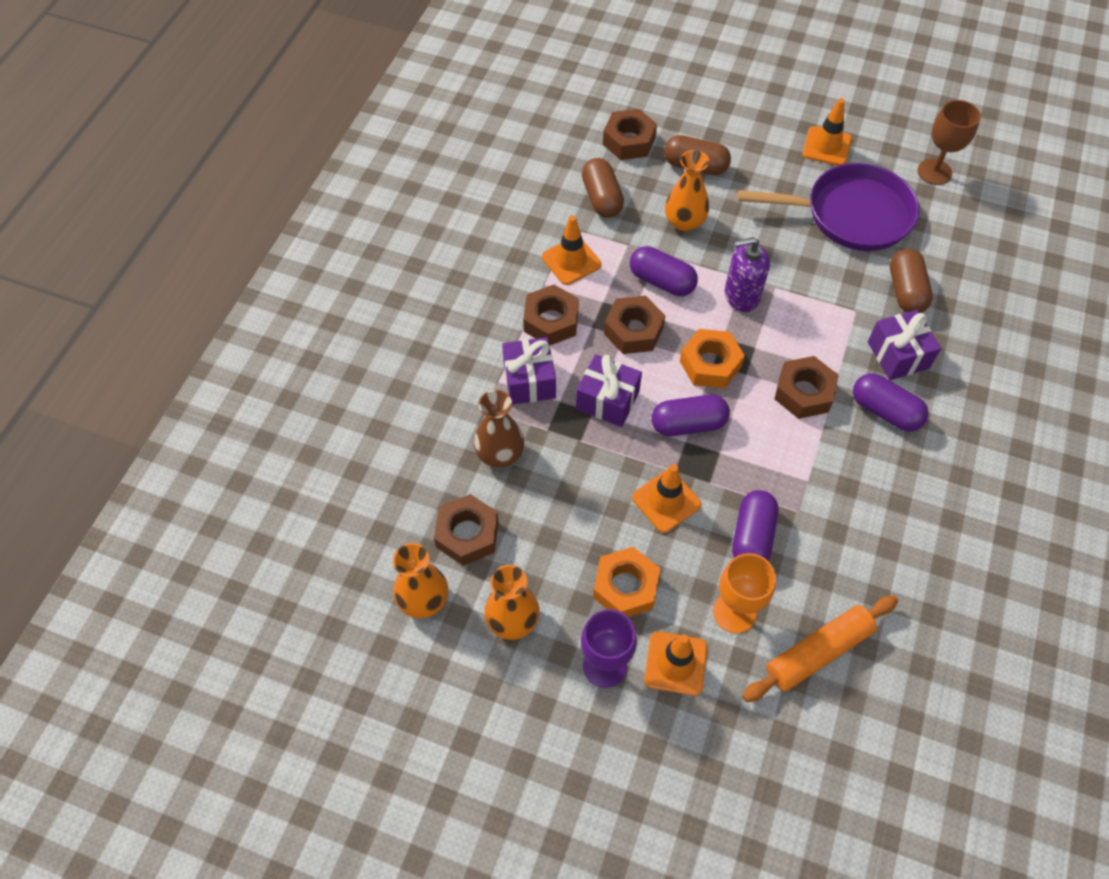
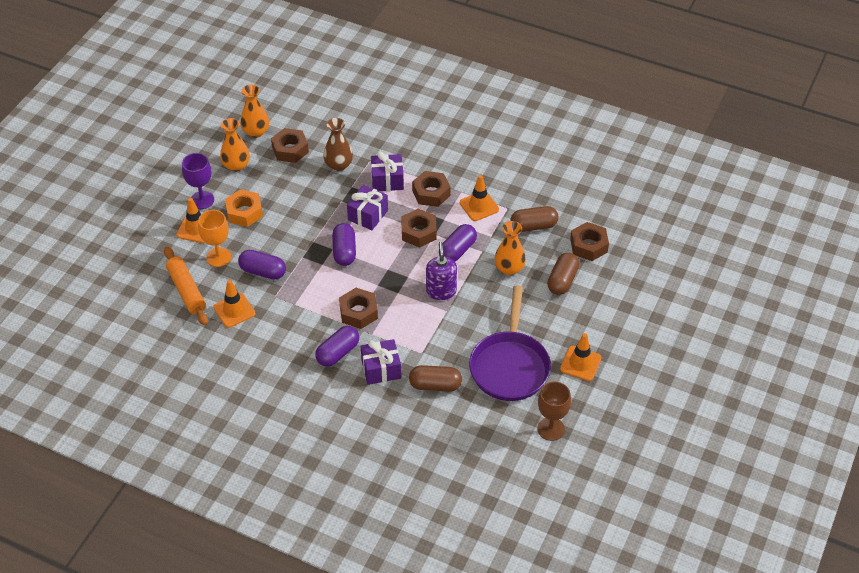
camera: 95 degrees right, 10 degrees down
orange traffic cone [632,464,702,533] -> orange traffic cone moved to [213,280,256,328]
orange nut [680,329,745,389] -> none

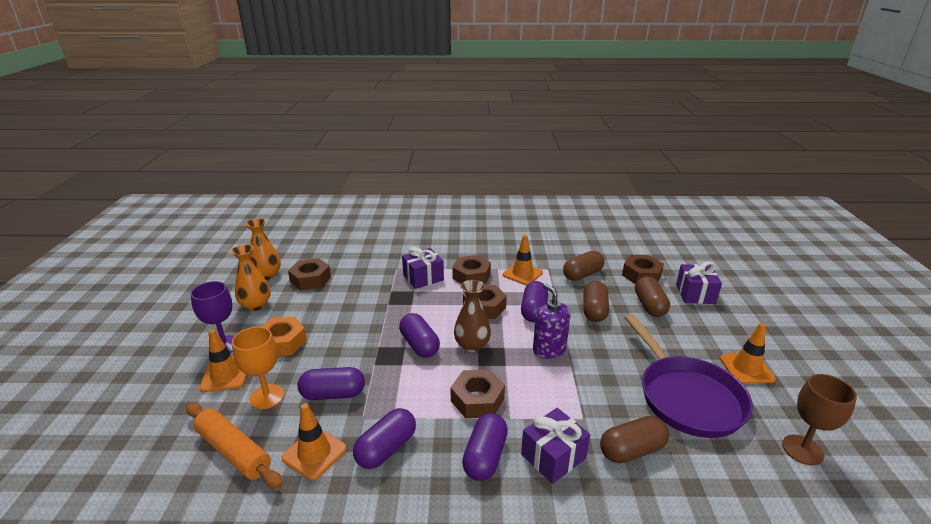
camera: 25 degrees left, 20 degrees down
brown vase [323,118,353,171] -> brown vase moved to [454,280,491,352]
purple gift [347,185,388,230] -> purple gift moved to [676,262,722,304]
orange vase [494,221,526,275] -> brown capsule [583,281,609,322]
none -> purple capsule [353,408,416,469]

